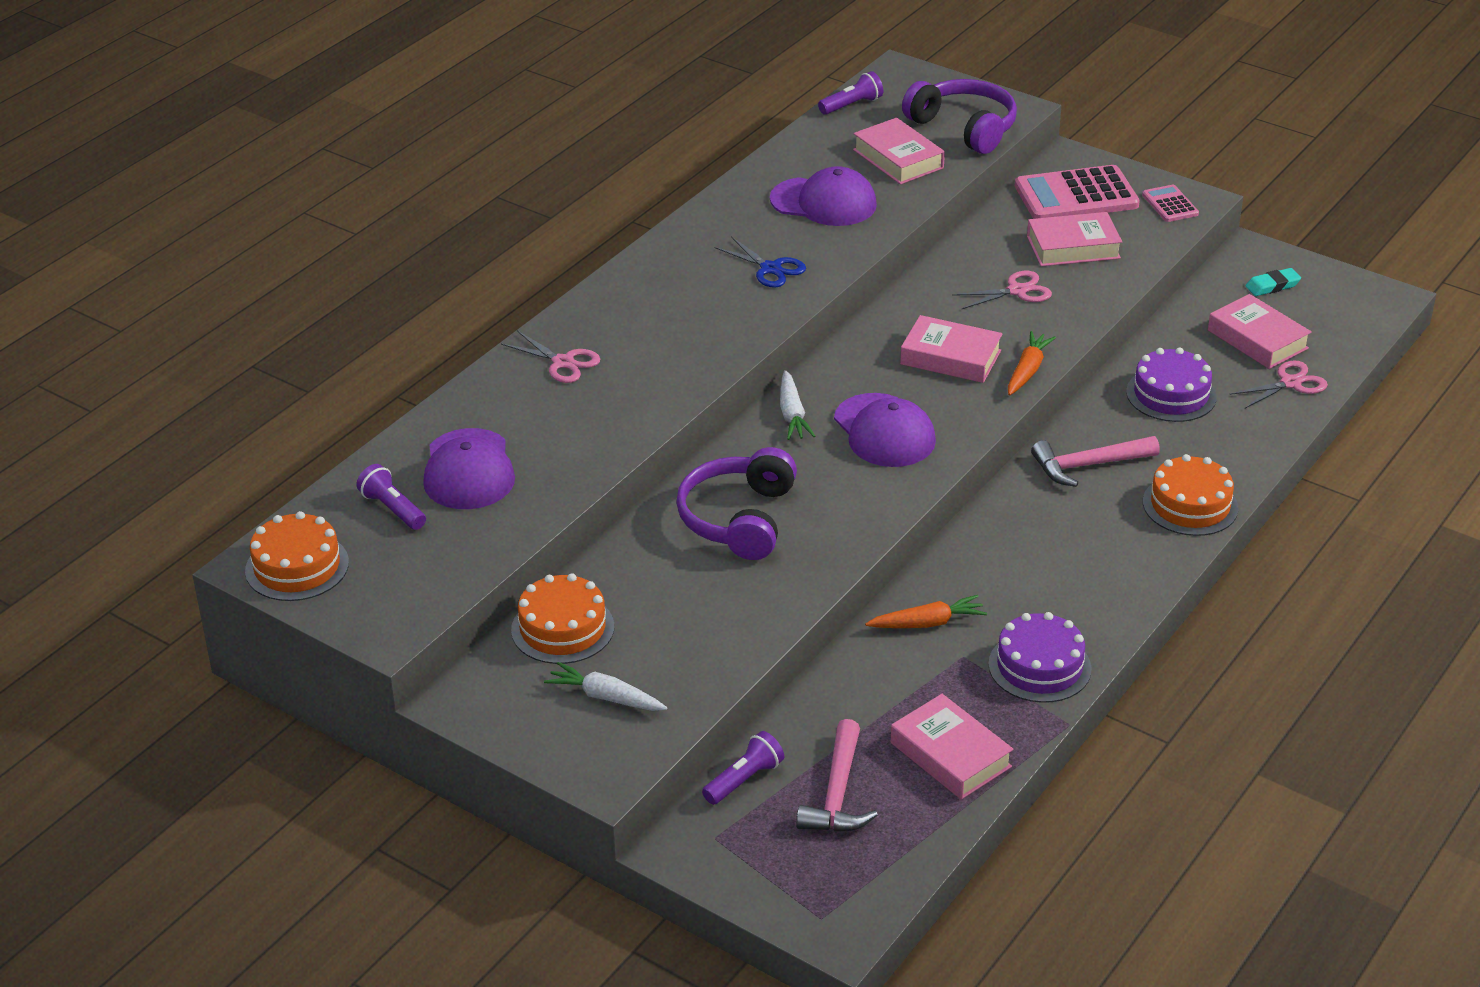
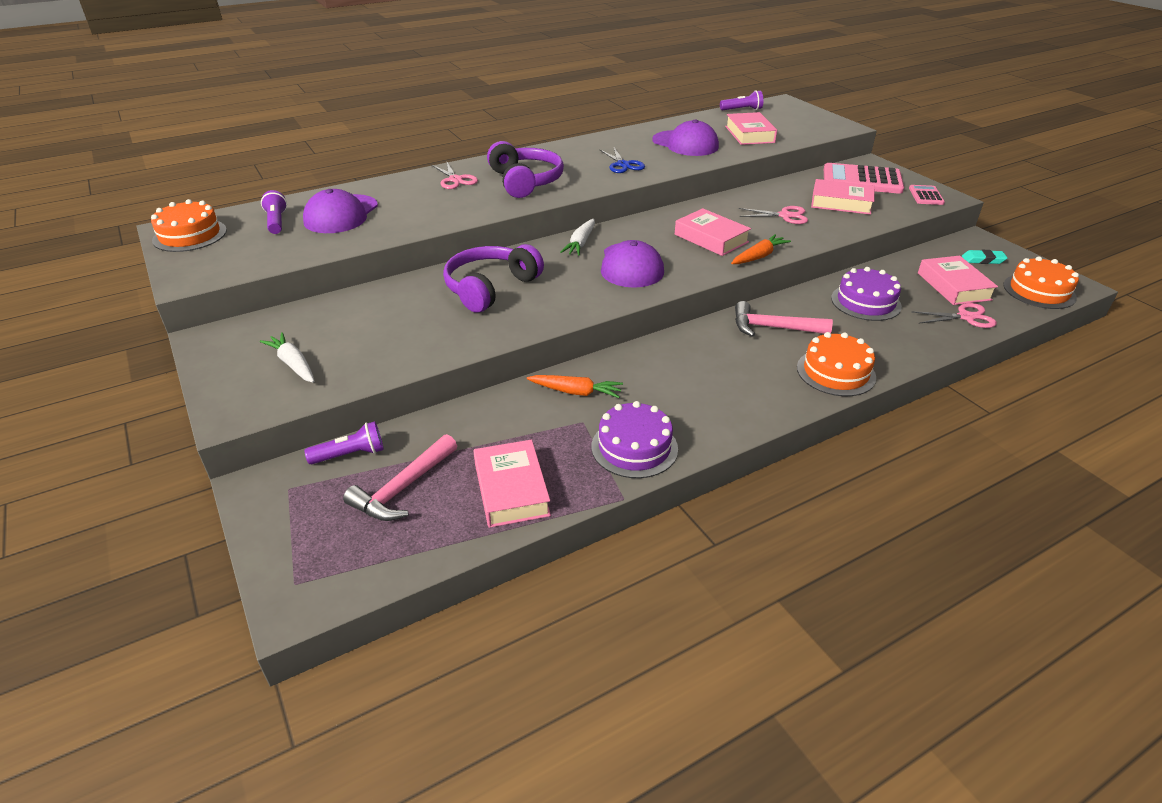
camera: 25 degrees right, 0 degrees up
orange cake [511,573,614,664] -> orange cake moved to [1003,256,1079,309]
purple headphones [902,79,1017,154] -> purple headphones moved to [487,141,564,198]

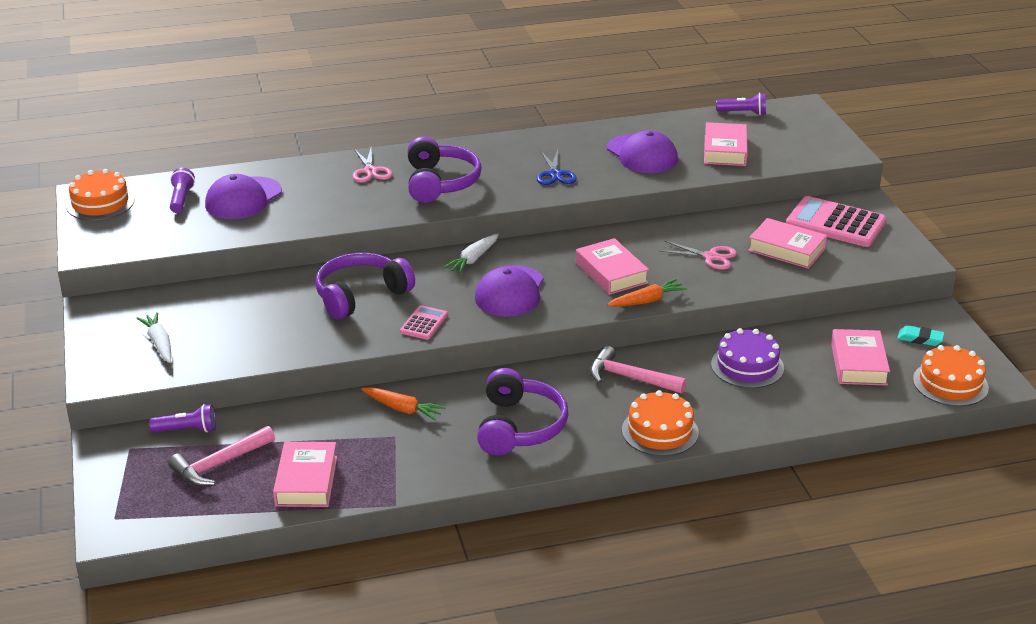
camera: 15 degrees right, 5 degrees down
purple cake [591,401,678,478] -> none
pink calculator [909,185,945,205] -> pink calculator moved to [400,305,448,340]
pink scissors [912,303,997,328] -> none
none -> purple headphones [477,368,569,455]

